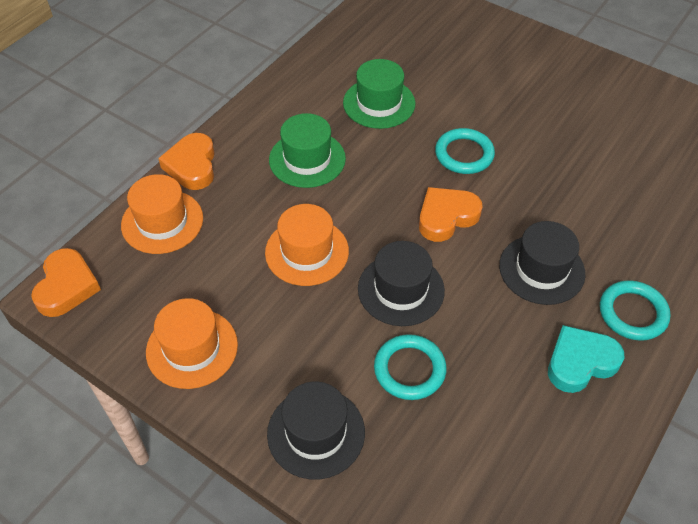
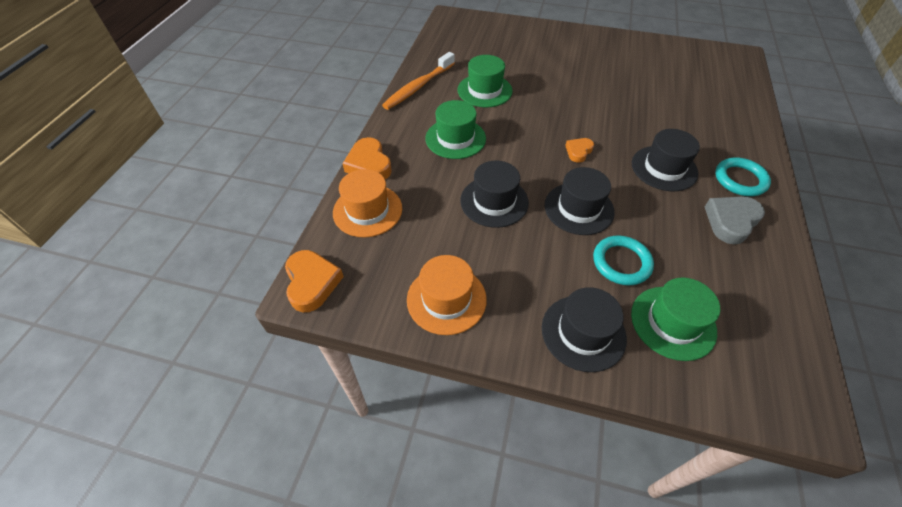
camera: 20 degrees left, 0 degrees up
orange hat [265,204,349,286] -> black hat [460,161,529,228]
orange heart [419,187,483,242] -> orange heart [565,138,594,163], size x0.60
turquoise ring [435,128,495,174] -> none
turquoise heart [548,325,625,393] -> grey heart [705,196,765,245]
none -> orange toothbrush [382,52,455,110]
none -> green hat [631,277,720,361]

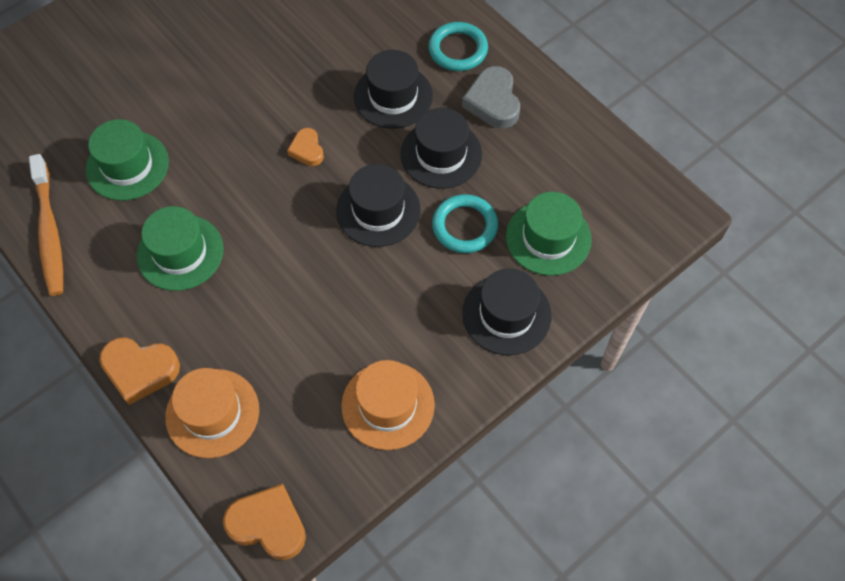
camera: 55 degrees left, 10 degrees up
black hat [460,161,529,228] -> black hat moved to [400,108,482,189]

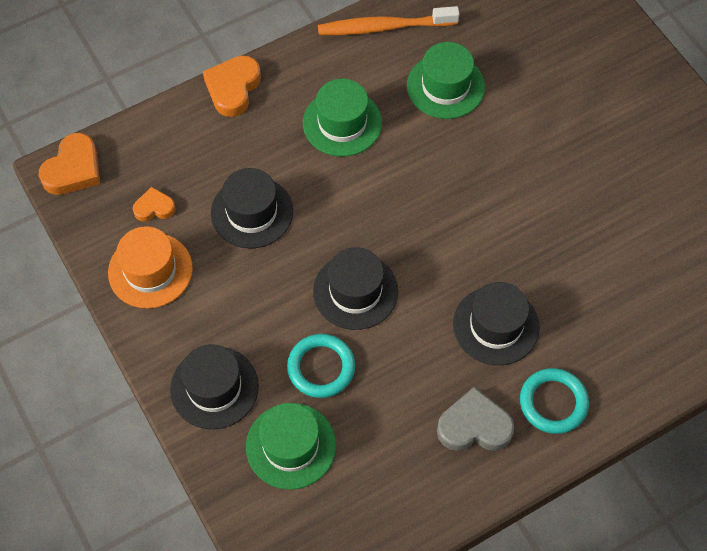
camera: 100 degrees right, 0 degrees up
orange hat [165,368,259,458] -> none
orange heart [287,128,324,166] -> orange heart moved to [133,187,176,222]
black hat [400,108,482,189] -> black hat moved to [211,168,293,248]

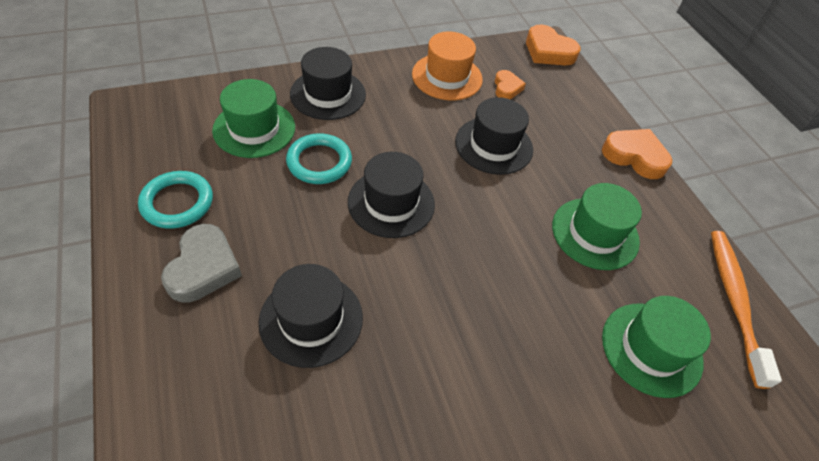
camera: 95 degrees right, 10 degrees down
turquoise ring [520,368,589,434] -> turquoise ring moved to [138,171,213,229]

